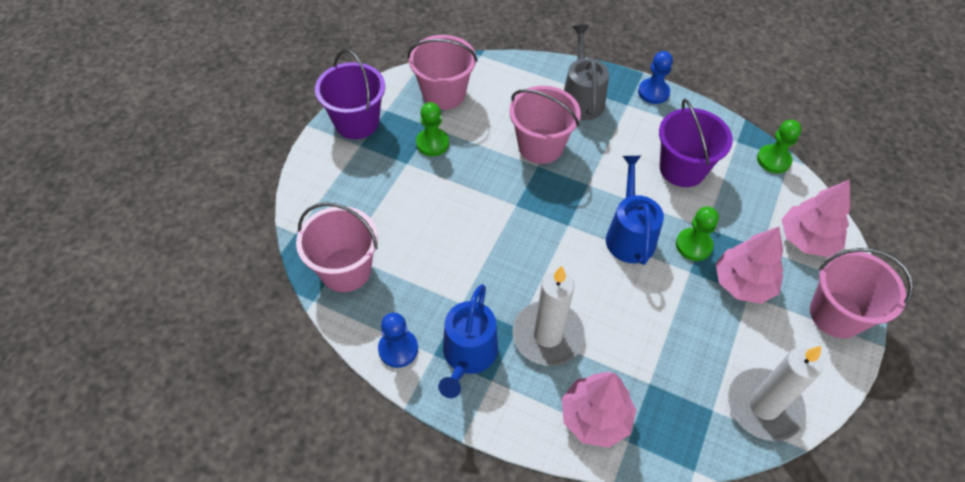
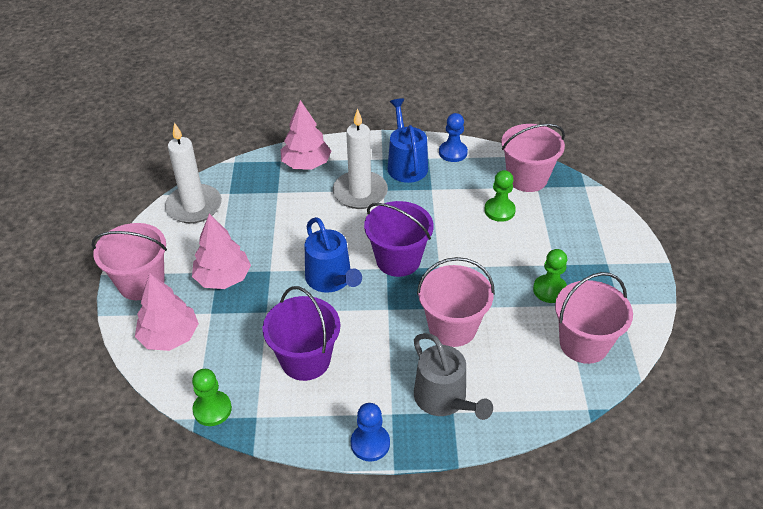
camera: 155 degrees right, 10 degrees down
purple bucket [315,49,385,139] -> purple bucket moved to [364,201,434,277]
green pawn [676,207,719,261] -> green pawn moved to [484,170,516,222]

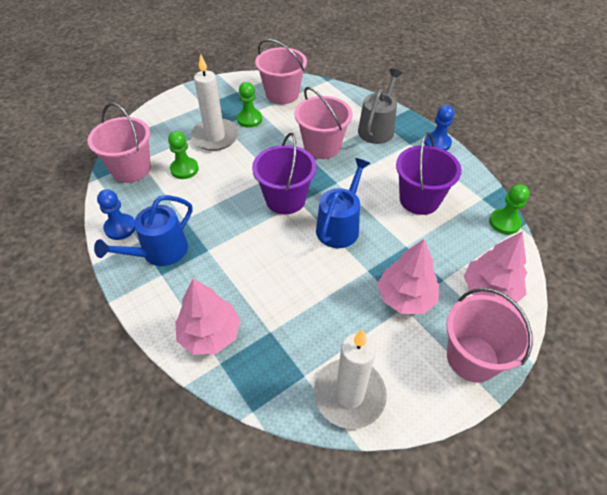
camera: 125 degrees left, 5 degrees up
white candle [333,109,388,209] -> white candle moved to [190,54,239,151]

